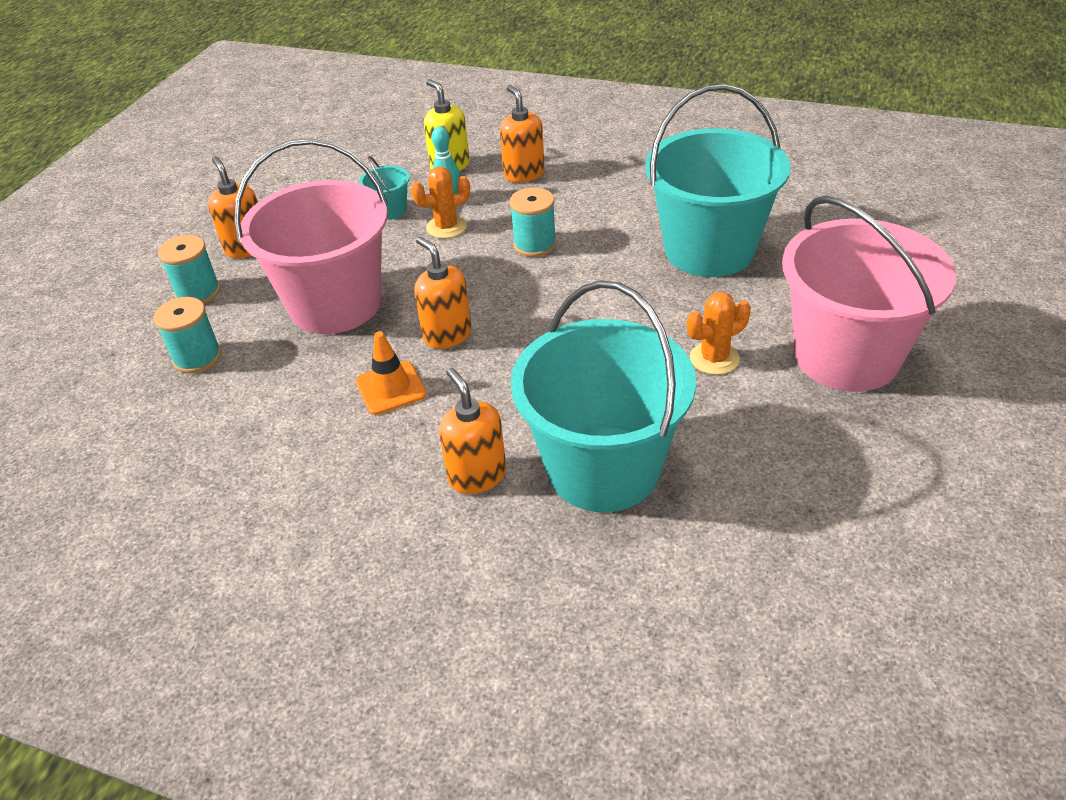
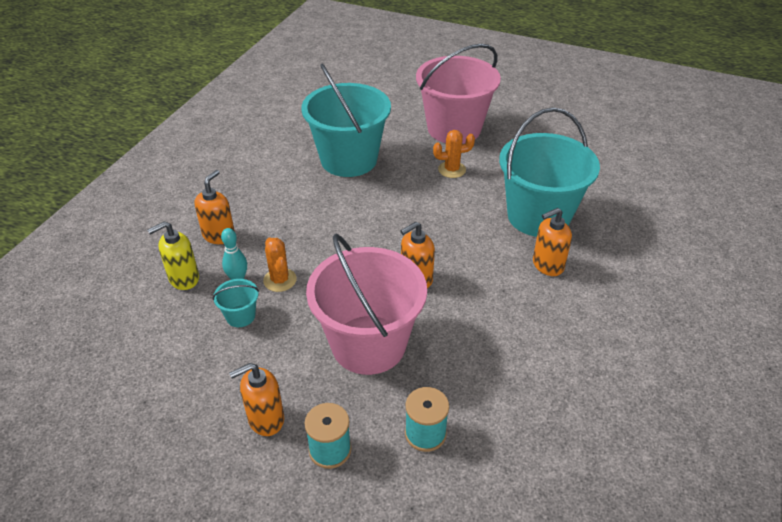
camera: 90 degrees left, 0 degrees up
orange traffic cone [356,331,427,415] -> none
orange soap dispenser [500,85,545,183] -> orange soap dispenser turned 135 degrees clockwise [194,170,235,244]
turquoise spool [510,187,557,257] -> none
orange cactus [687,292,751,375] -> orange cactus turned 75 degrees counterclockwise [433,130,475,178]

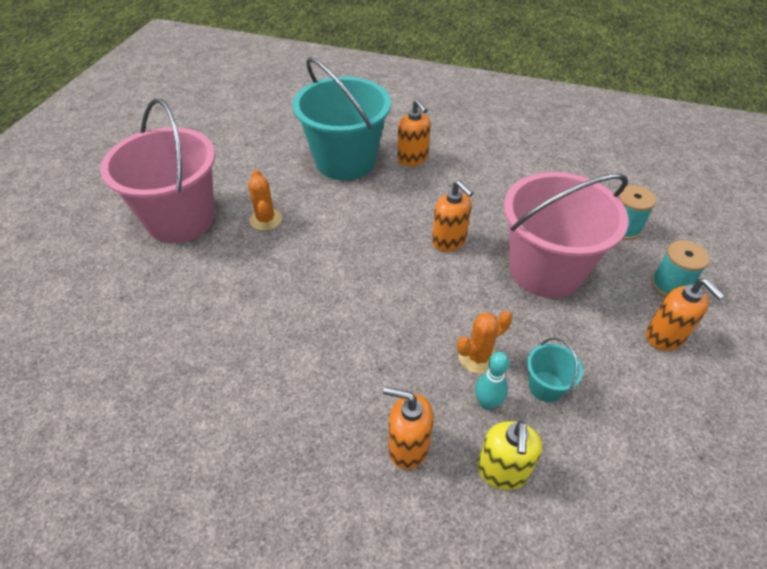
camera: 95 degrees left, 5 degrees up
yellow soap dispenser [147,221,199,290] -> yellow soap dispenser turned 45 degrees clockwise [477,421,542,490]
turquoise bucket [301,64,391,177] -> none

